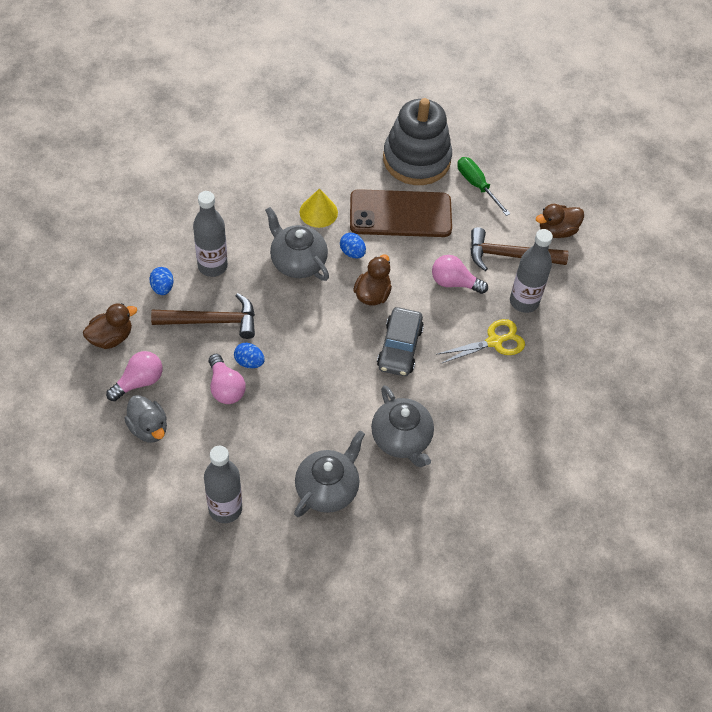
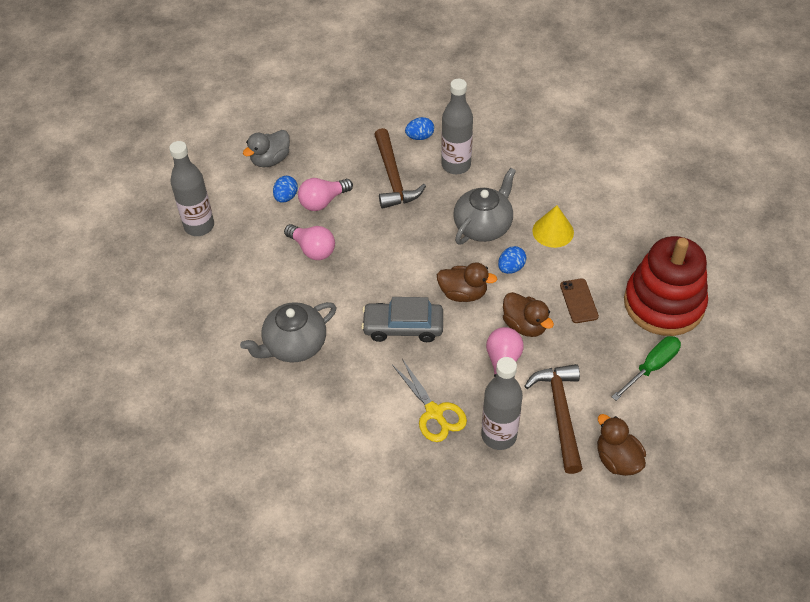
camera: 85 degrees right, 5 degrees down
brown duck [83,303,137,349] -> brown duck moved to [503,292,554,337]
pink light bulb [106,351,162,401] -> pink light bulb moved to [284,224,335,260]
blue egg [234,343,265,368] -> blue egg moved to [273,176,298,203]
grey teapot [294,430,365,517] -> none
brown phone [350,189,452,237] -> brown phone [560,278,599,323], size x0.45
grey stacking toy [383,98,452,185] -> red stacking toy [624,236,708,336]

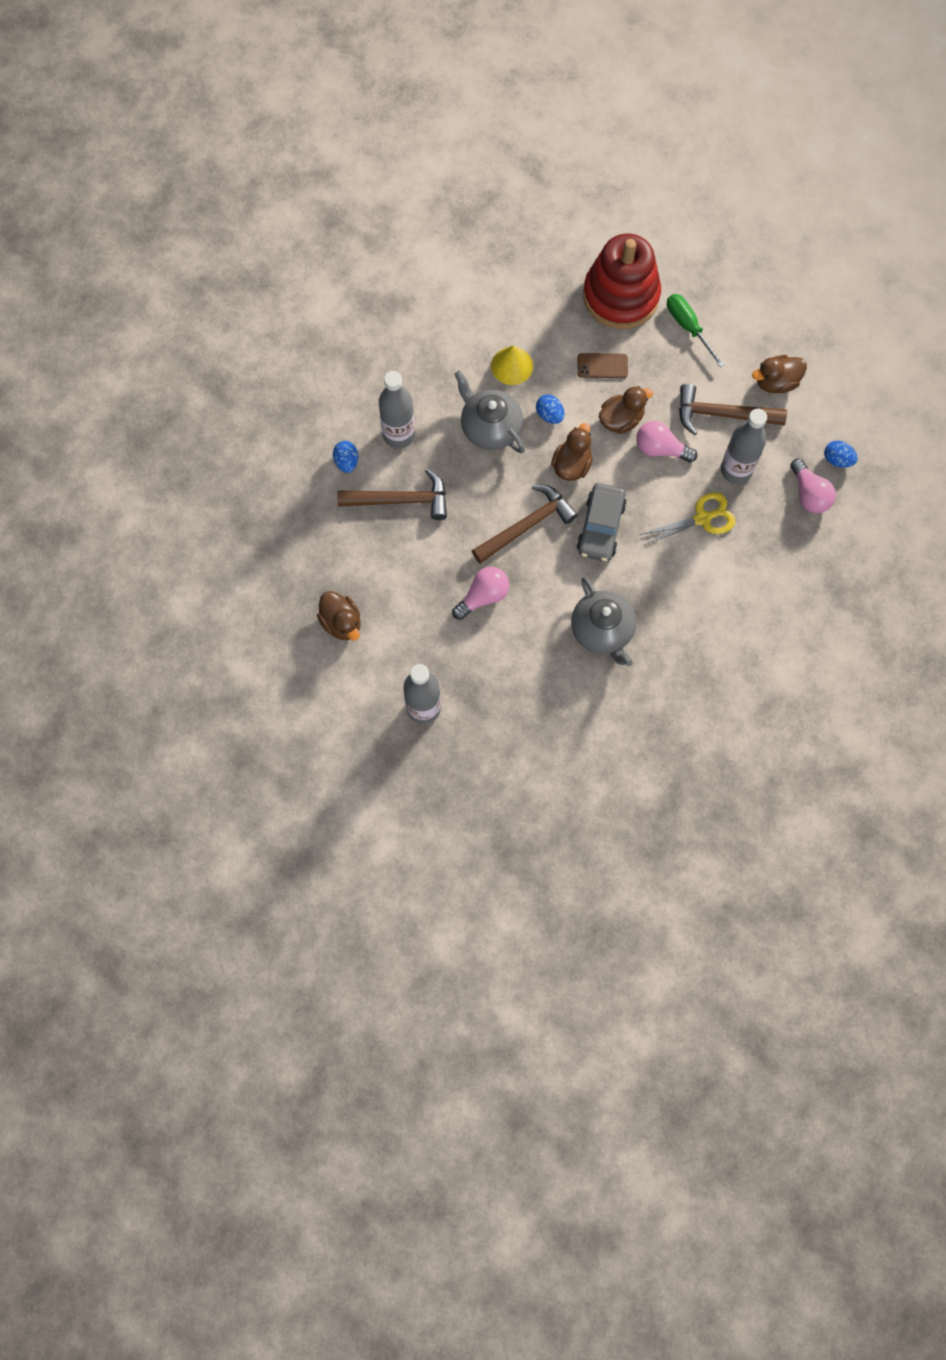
camera: 80 degrees left, 20 degrees up
grey duck [243,130,290,167] -> brown duck [317,591,361,641]
blue egg [273,176,298,203] -> blue egg moved to [824,440,858,468]
pink light bulb [298,178,353,211] -> pink light bulb moved to [790,459,836,513]
none -> brown hammer [472,485,578,564]

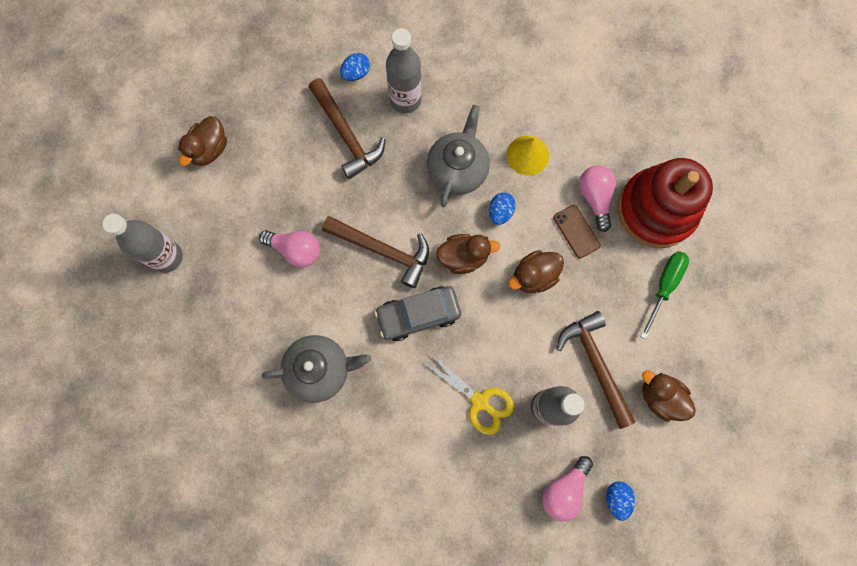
camera: 60 degrees right, 5 degrees up
grey teapot [571,577,636,666] -> grey teapot turned 135 degrees counterclockwise [262,335,371,403]
brown duck [599,386,653,434] -> brown duck turned 120 degrees clockwise [509,250,564,293]
pink light bulb [636,421,697,463] -> pink light bulb moved to [579,165,616,232]

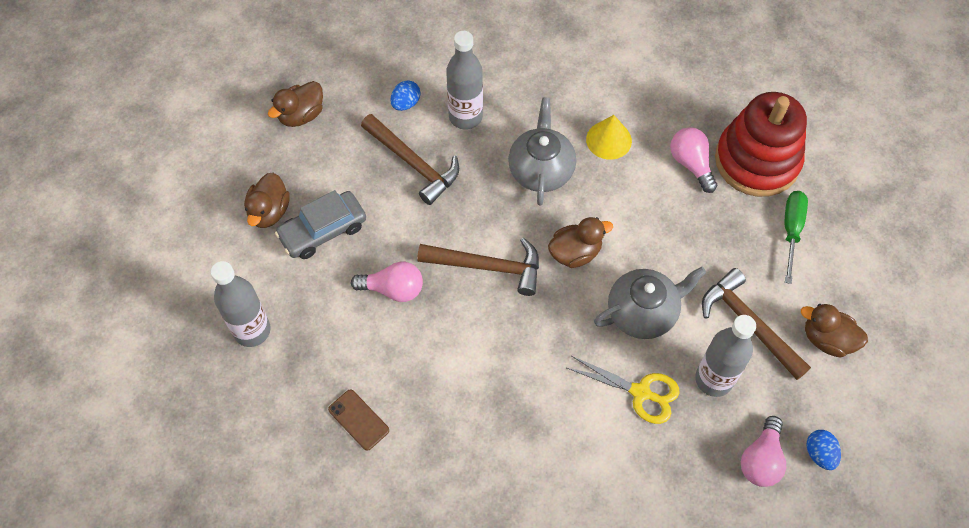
camera: 15 degrees left, 15 degrees down
grey teapot [262,335,371,403] -> grey teapot moved to [594,267,706,339]
grey car [375,286,461,341] -> grey car moved to [275,190,366,259]
blue egg [489,192,516,225] -> none
brown duck [509,250,564,293] -> brown duck moved to [268,81,323,127]
brown phone [553,205,601,259] -> brown phone moved to [328,389,389,451]

